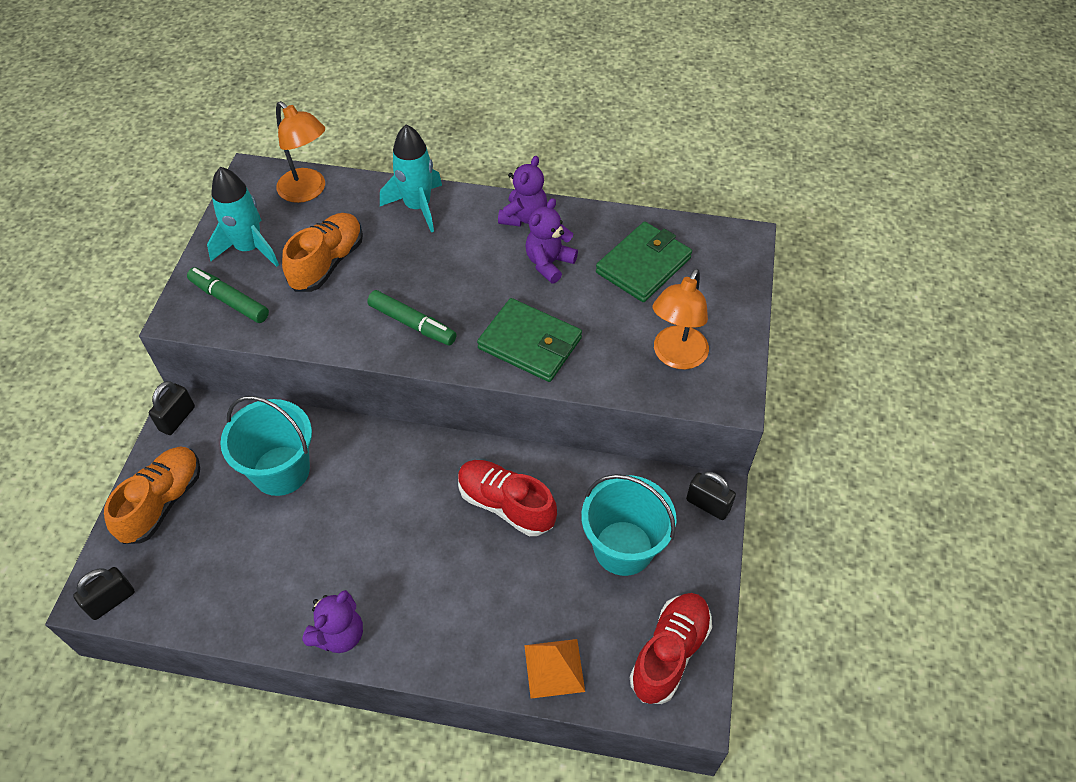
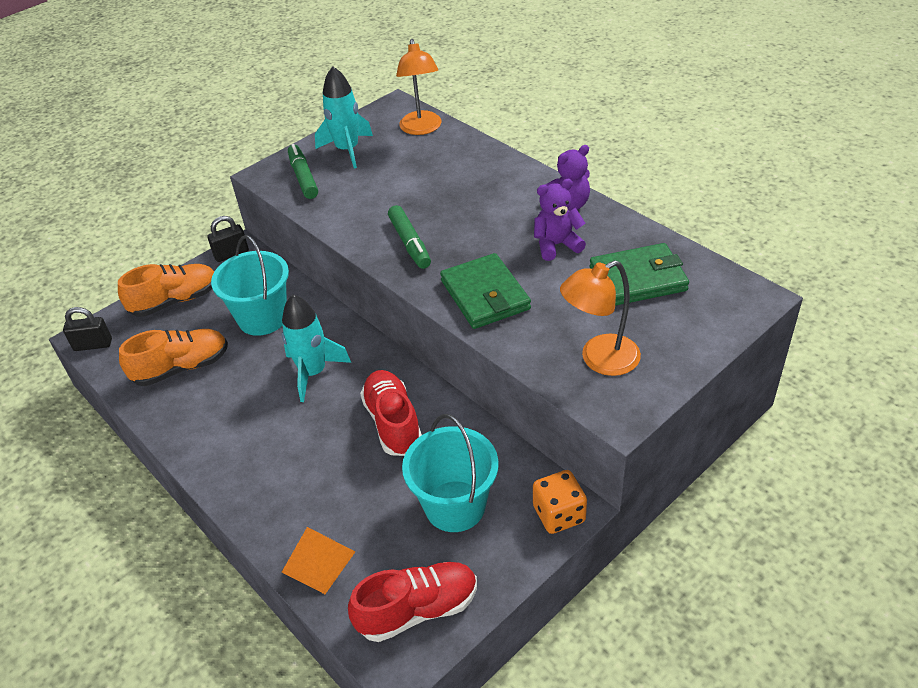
camera: 40 degrees right, 10 degrees down
orange shoe [282,213,363,292] -> orange shoe moved to [119,329,228,386]
purple teddy bear [302,590,363,653] -> none
turquoise rocket [380,124,442,232] -> turquoise rocket moved to [281,295,351,402]
black padlock [686,471,736,520] -> orange dice [533,470,587,534]

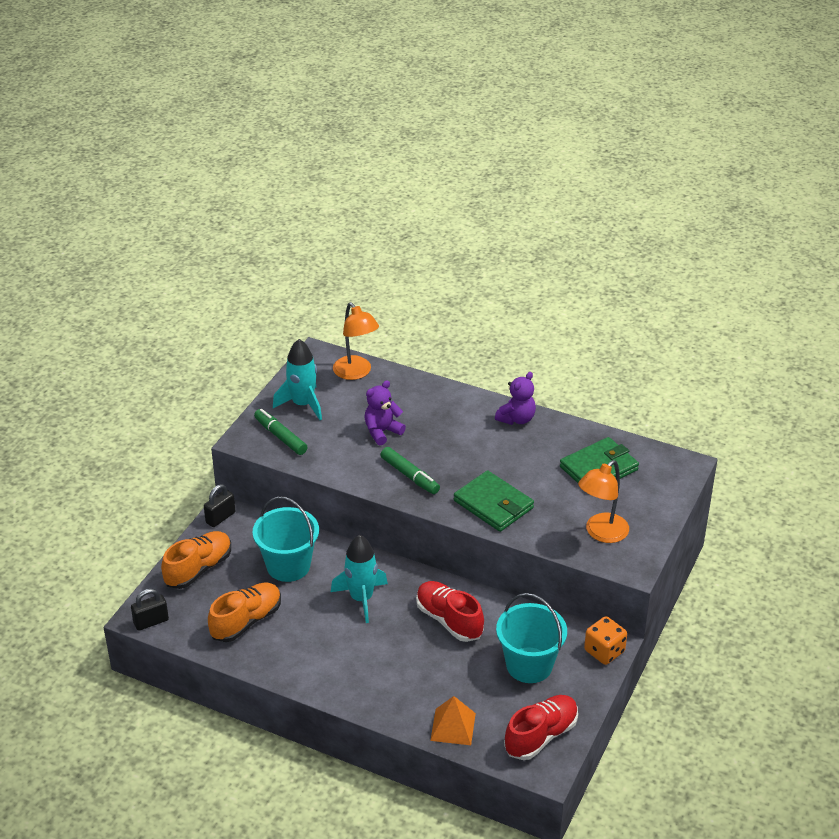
camera: 25 degrees left, 5 degrees down
purple teddy bear [534,179,586,261] -> purple teddy bear moved to [364,380,406,445]

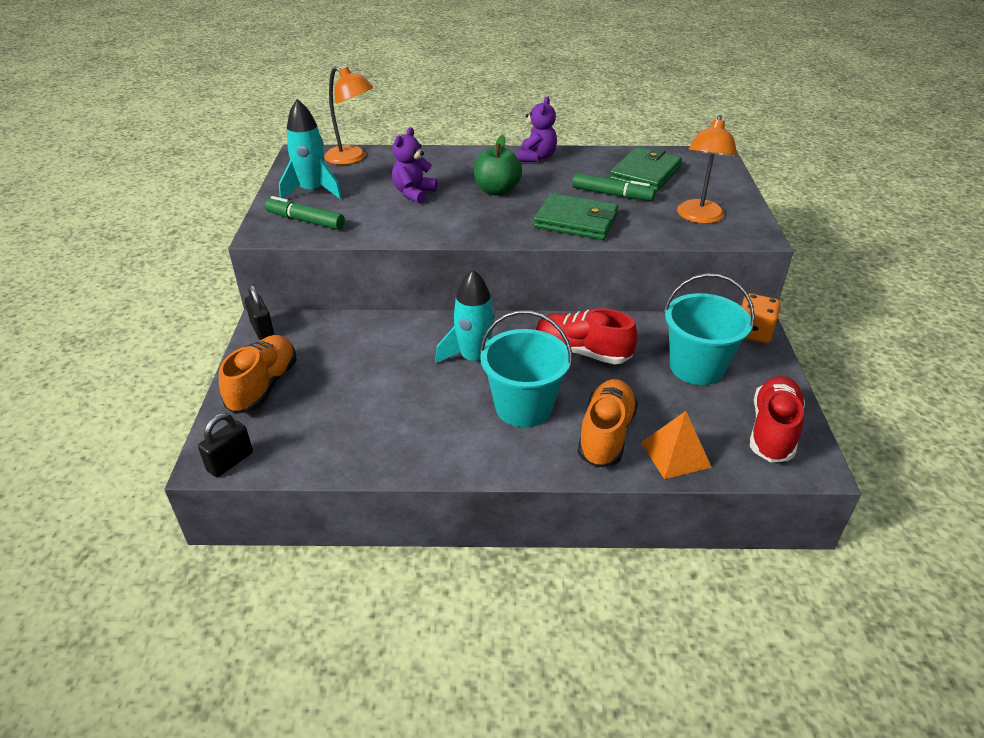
camera: 25 degrees left, 0 degrees up
black padlock [204,484,235,527] -> black padlock turned 45 degrees counterclockwise [245,285,274,340]
orange shoe [208,583,281,642] -> orange shoe moved to [578,379,638,468]
turquoise bucket [253,496,319,582] -> turquoise bucket moved to [480,310,572,427]
green marker [380,447,440,494] -> green marker moved to [572,173,655,201]
none -> green apple [474,135,522,196]

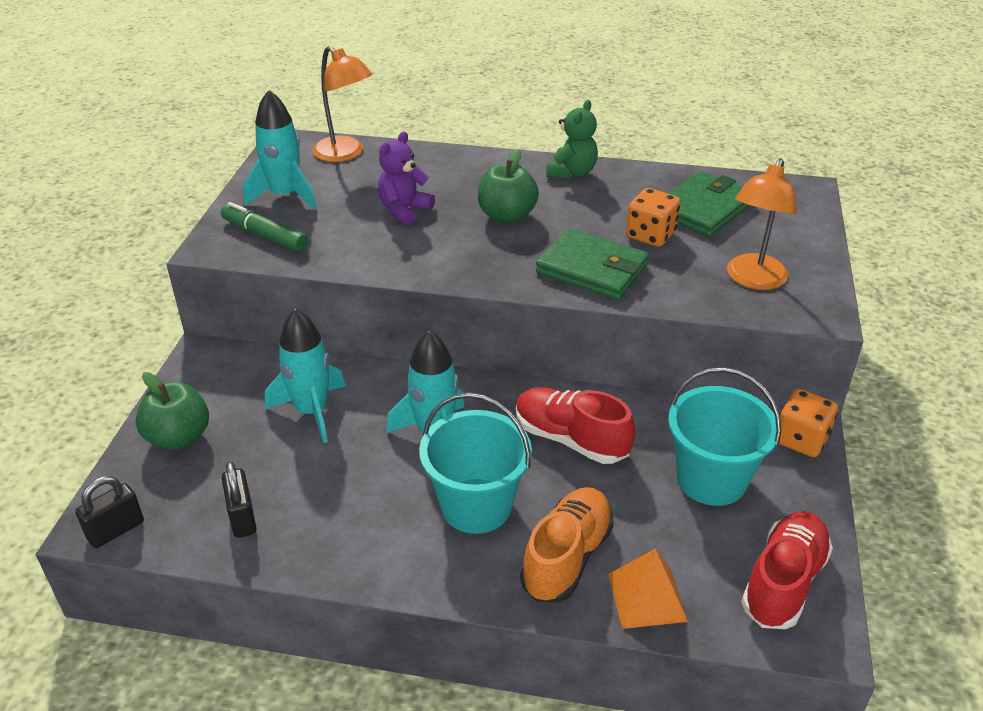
camera: 10 degrees right, 0 degrees up
orange shoe [219,335,297,414] -> green apple [136,372,209,450]
black padlock [245,285,274,340] -> black padlock moved to [222,461,257,538]
purple teddy bear [518,96,557,162] -> green teddy bear [546,100,598,179]
green marker [572,173,655,201] -> orange dice [626,188,681,247]
none -> turquoise rocket [265,309,346,443]

